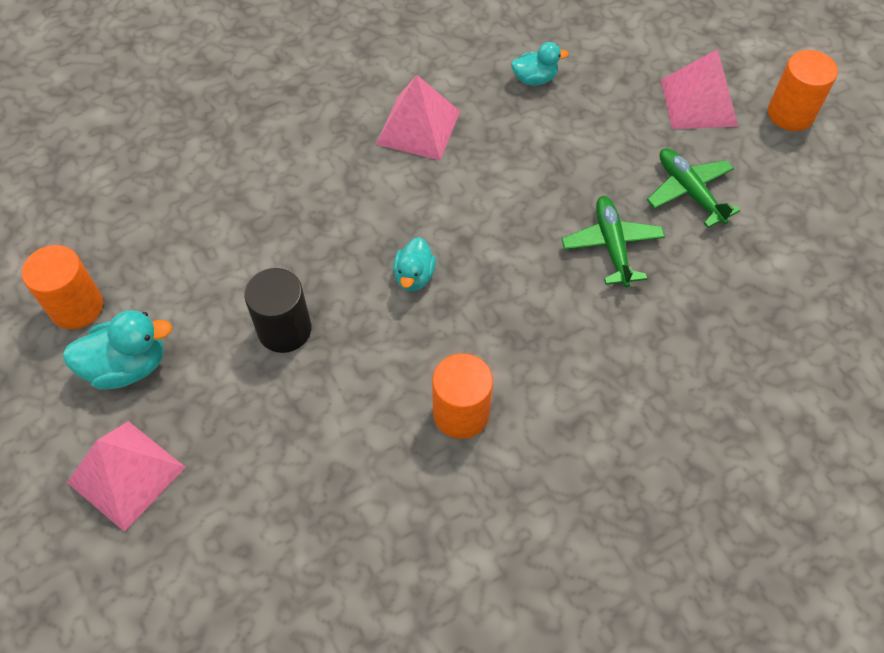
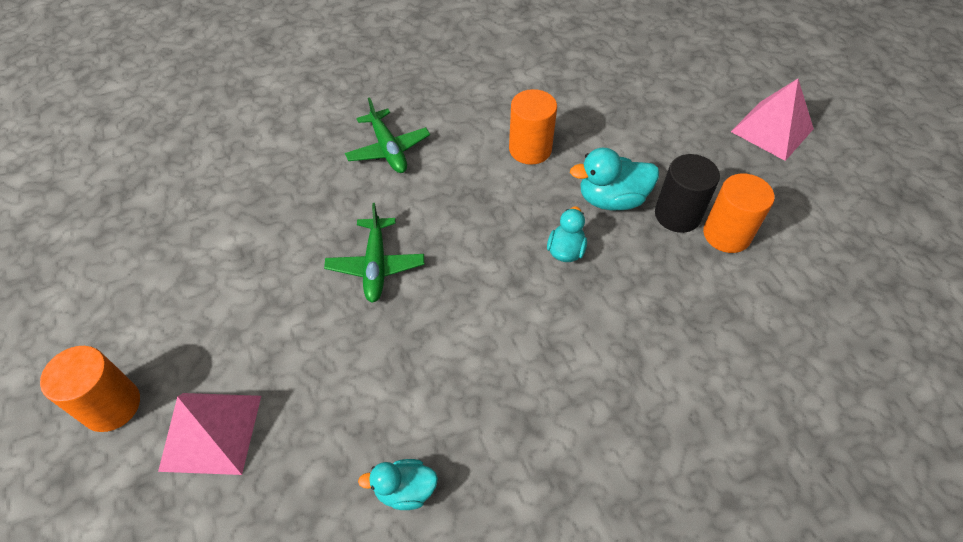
camera: 175 degrees left, 5 degrees down
orange cylinder [22,245,103,330] -> orange cylinder moved to [703,174,775,253]
turquoise duck [62,310,172,389] -> turquoise duck moved to [570,148,659,210]
pink pyramid [376,75,460,160] -> none
green plane [647,148,740,228] -> green plane moved to [345,97,430,173]

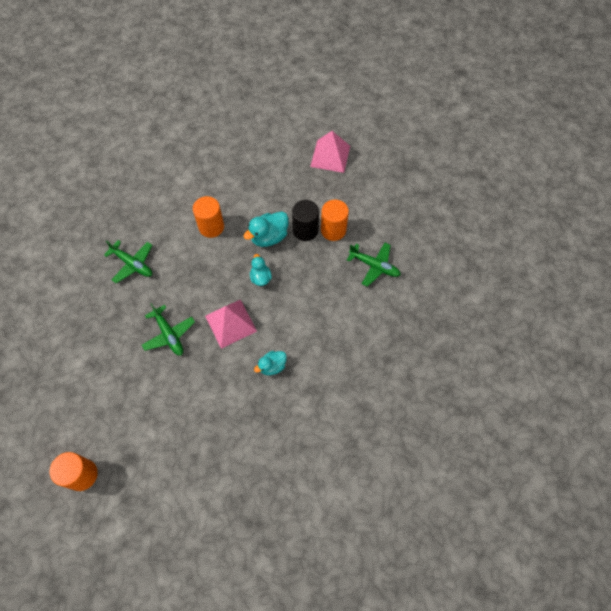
camera: 30 degrees left, 10 degrees up
pink pyramid [158,393,261,475] -> pink pyramid moved to [205,300,257,349]
turquoise duck [358,459,438,510] -> turquoise duck moved to [254,351,287,375]
none -> green plane [347,242,401,287]

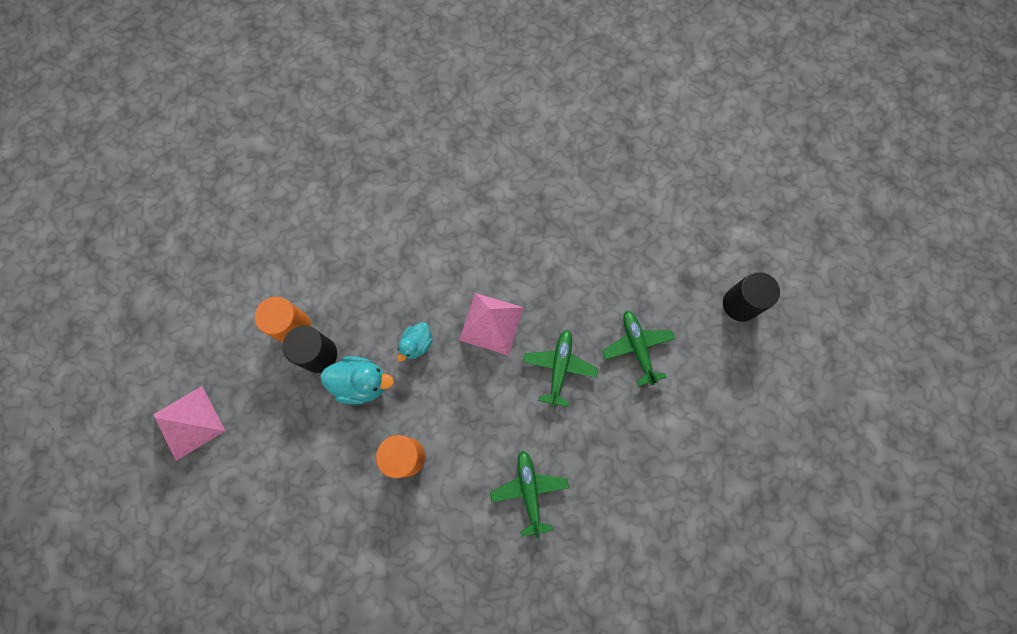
camera: 135 degrees left, 10 degrees up
orange cylinder [50,452,98,491] -> black cylinder [723,272,780,322]
turquoise duck [254,351,287,375] -> none
green plane [347,242,401,287] -> green plane moved to [602,310,675,386]

